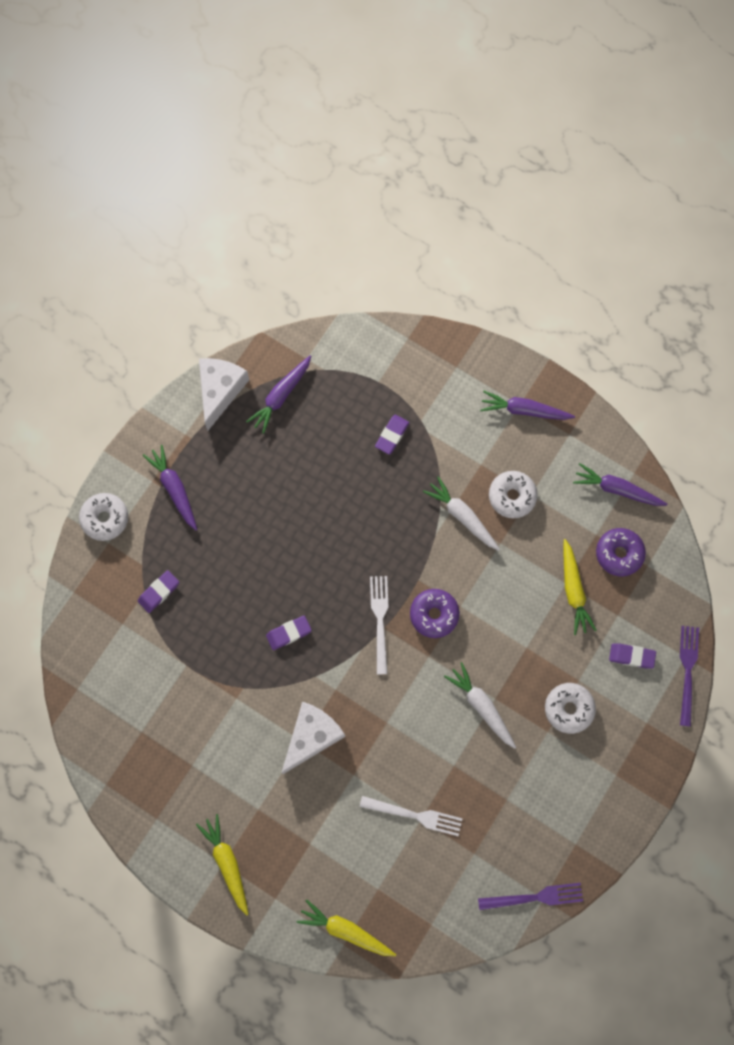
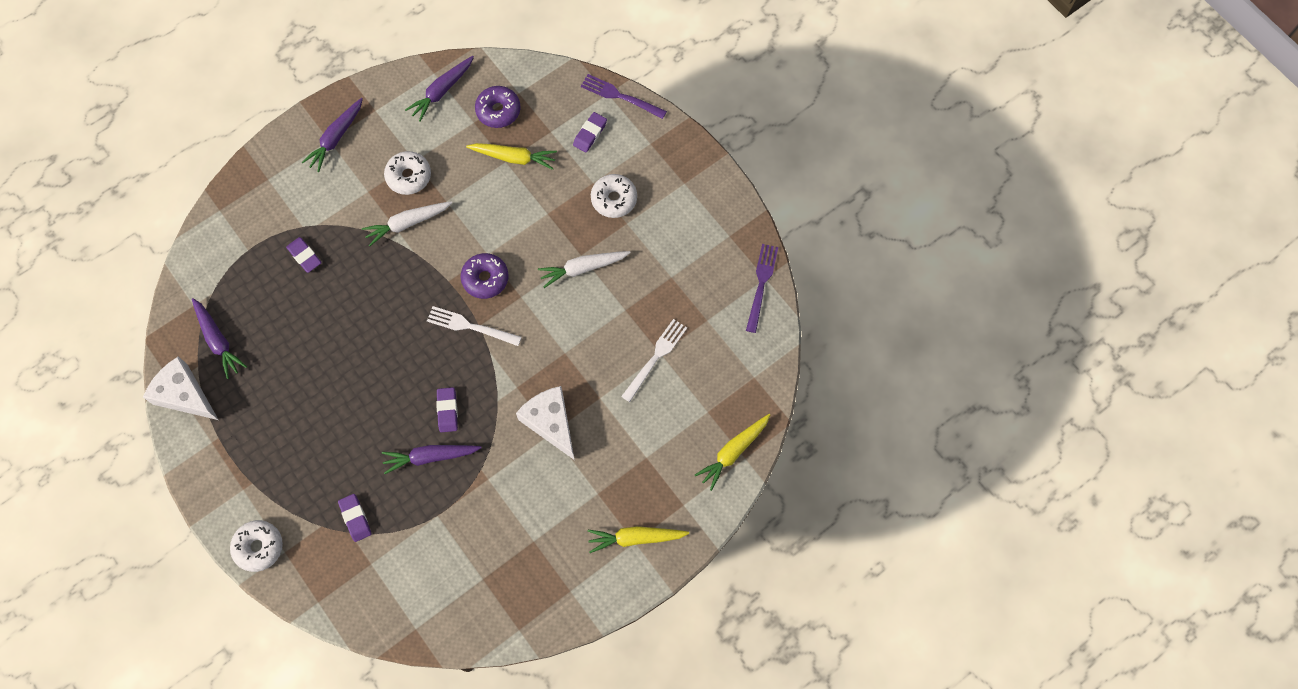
camera: 70 degrees left, 5 degrees down
purple carrot [143,445,197,530] -> purple carrot moved to [382,445,482,474]

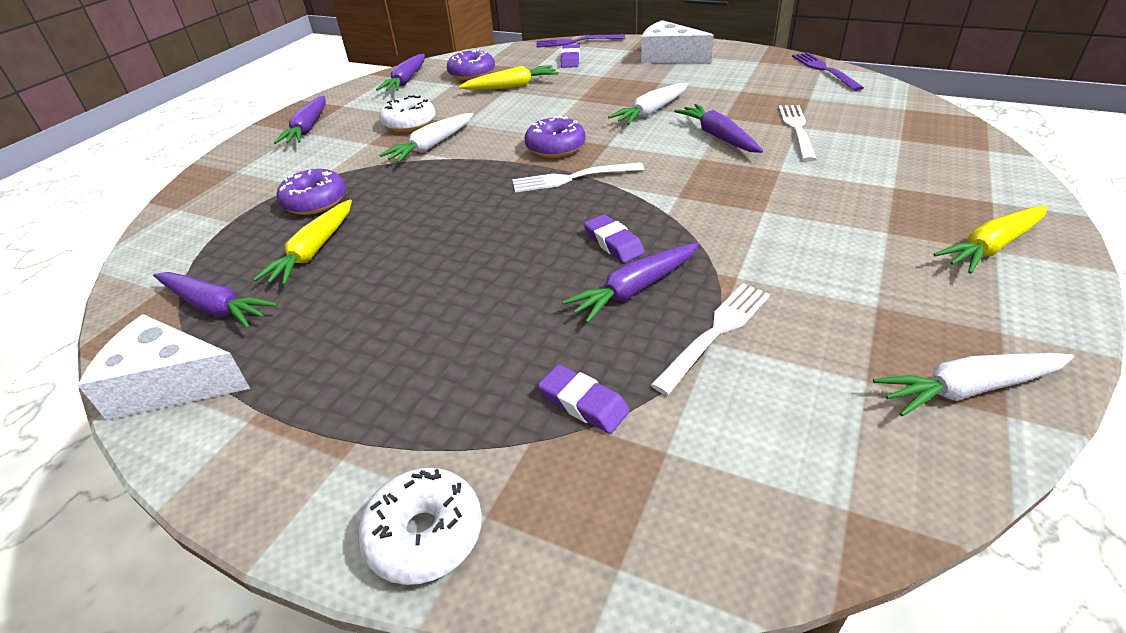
camera: 25 degrees left, 30 degrees down
purple eraser [286,237,322,273] -> purple donut [276,169,346,215]
white cheese [516,386,575,460] -> white cheese moved to [641,20,714,63]
white donut [591,174,637,218] -> none
yellow carrot [695,414,770,491] -> yellow carrot moved to [253,199,352,285]
none -> white fork [651,283,770,395]
none -> purple carrot [674,104,763,153]
none -> white carrot [873,353,1074,416]

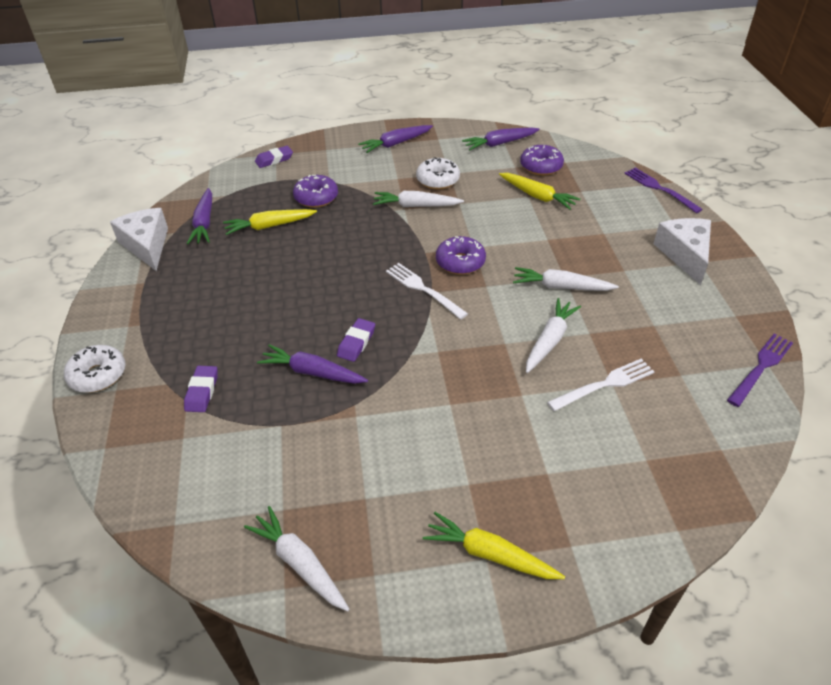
camera: 55 degrees right, 5 degrees up
purple eraser [561,45,580,68] -> purple eraser moved to [255,146,293,168]
white fork [651,283,770,395] -> none
purple carrot [674,104,763,153] -> white carrot [526,298,581,373]

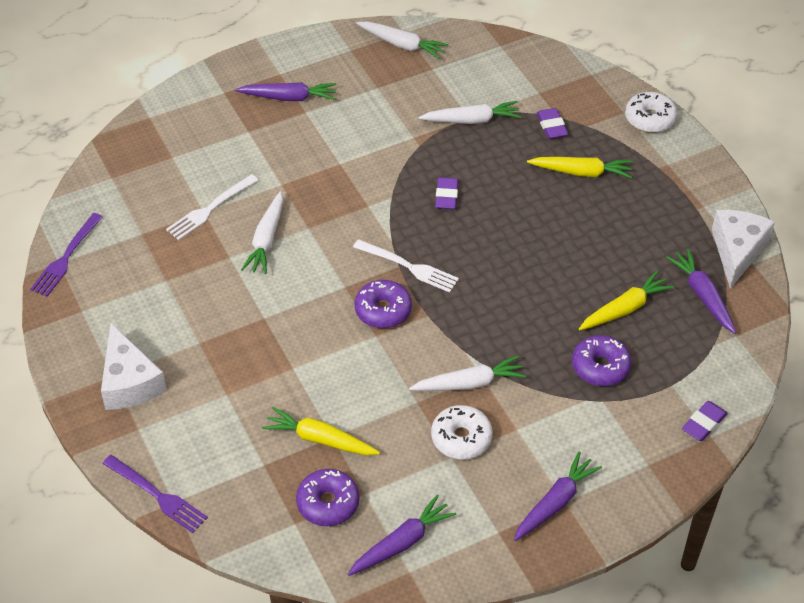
camera: 160 degrees right, 5 degrees up
white cheese [110,208,168,271] -> white cheese turned 120 degrees counterclockwise [712,210,775,289]
purple carrot [257,344,368,384] -> purple carrot moved to [235,82,336,101]
yellow carrot [423,512,565,579] -> yellow carrot moved to [527,157,632,179]
white carrot [513,267,619,291] -> white carrot moved to [418,101,521,124]

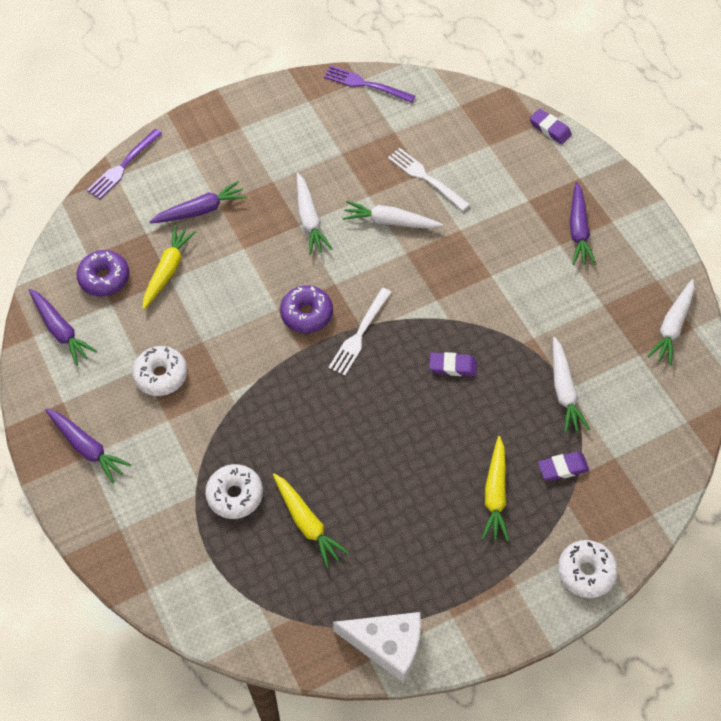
camera: 90 degrees right, 10 degrees up
white cheese [101,323,167,410] -> none
white carrot [409,355,527,391] -> white carrot moved to [297,173,332,255]
purple donut [572,335,632,386] -> white donut [205,464,263,519]
purple carrot [666,249,737,334] -> purple carrot moved to [150,181,247,223]
purple eraser [682,401,728,441] -> purple eraser moved to [530,109,572,144]

